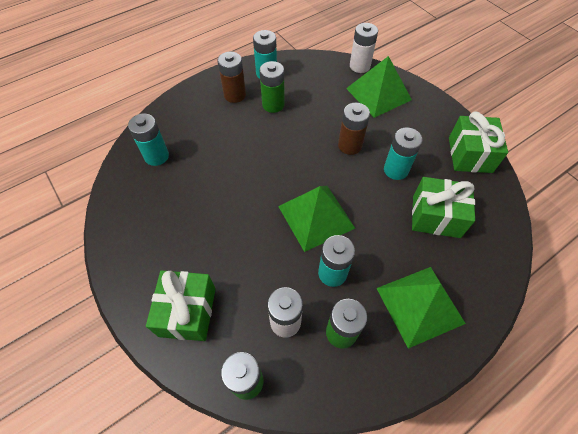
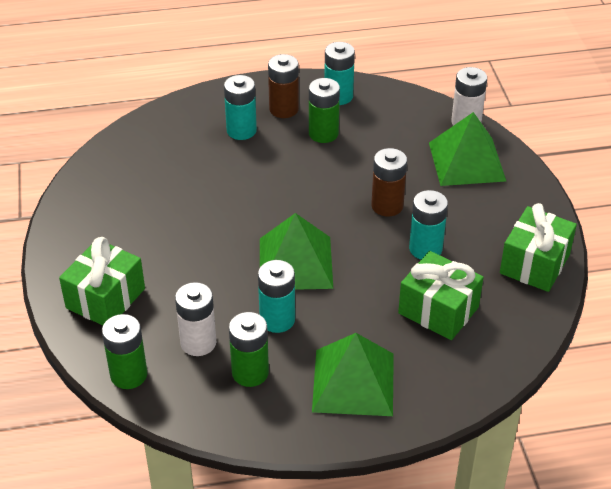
camera: 25 degrees right, 15 degrees down
turquoise battery [128,113,169,166] -> turquoise battery moved to [224,75,257,140]

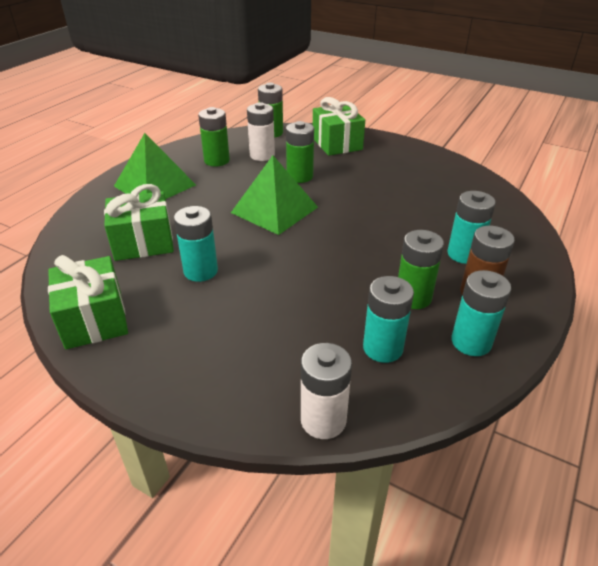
camera: 130 degrees right, 5 degrees down
turquoise battery [258,260,295,333] -> turquoise battery moved to [363,276,414,363]
brown battery [371,148,407,217] -> none
green pyramid [429,112,506,186] -> none
none -> green battery [286,121,314,183]

